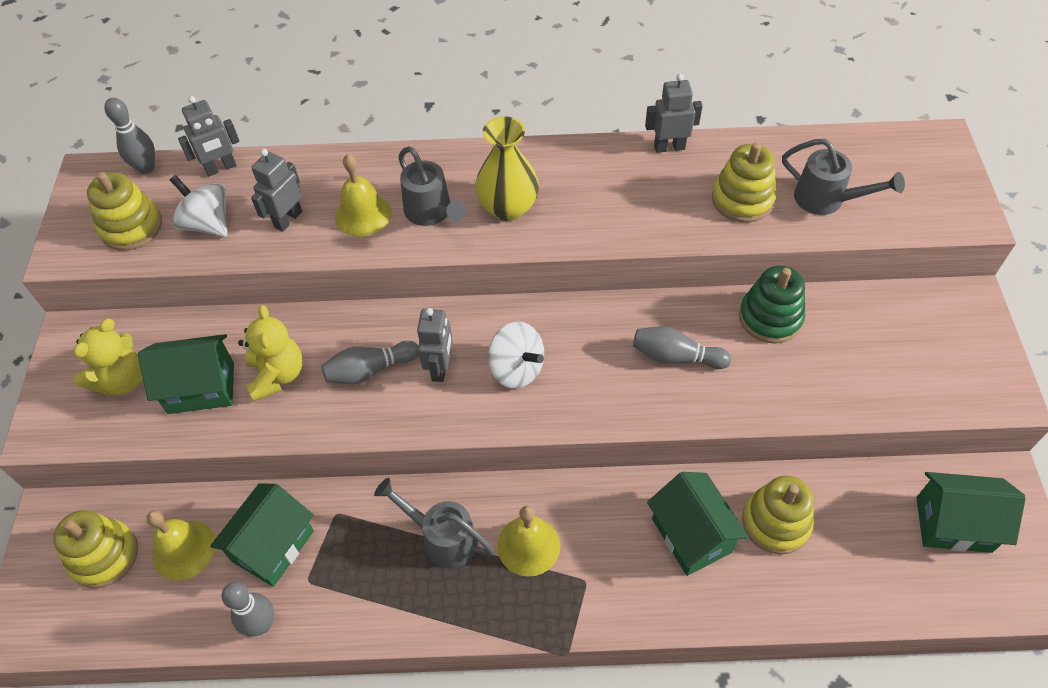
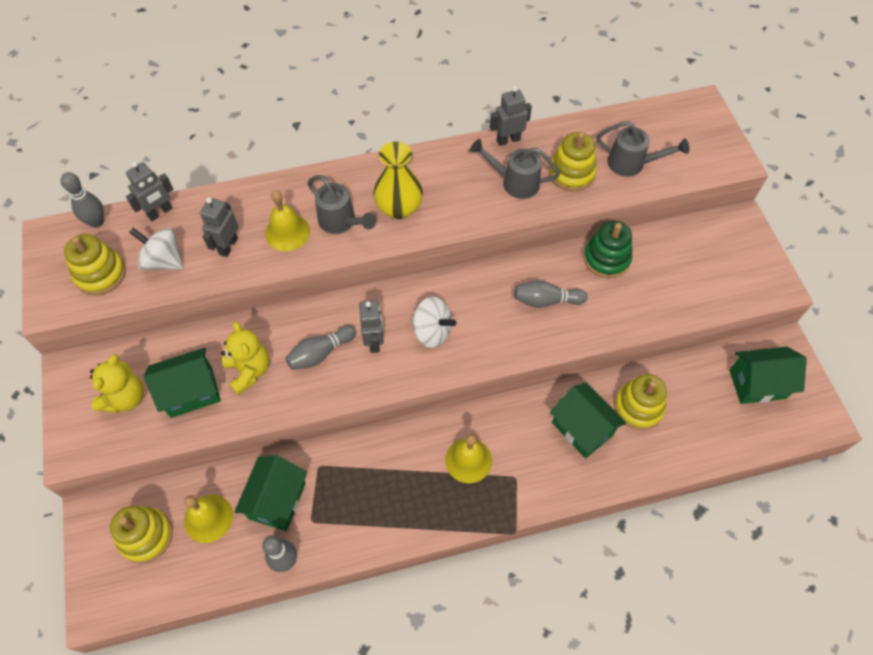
camera: 15 degrees left, 5 degrees up
grey watering can [374,478,494,568] -> grey watering can moved to [470,139,560,199]

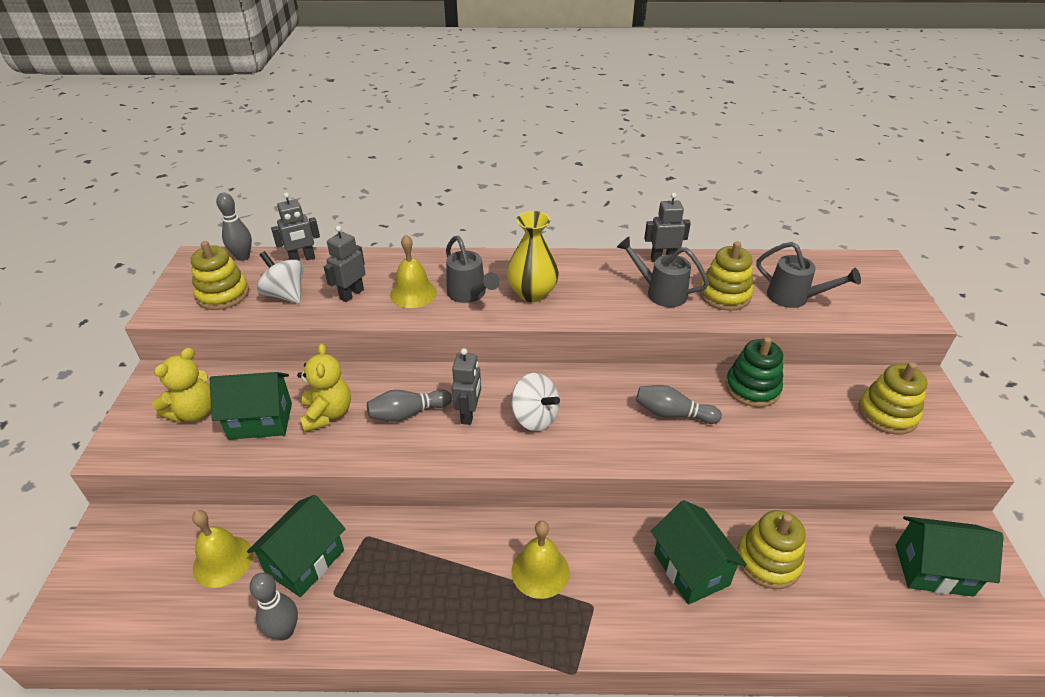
camera: 15 degrees right, 20 degrees down
yellow stacking toy [110,506,173,563] -> yellow stacking toy moved to [858,362,928,435]

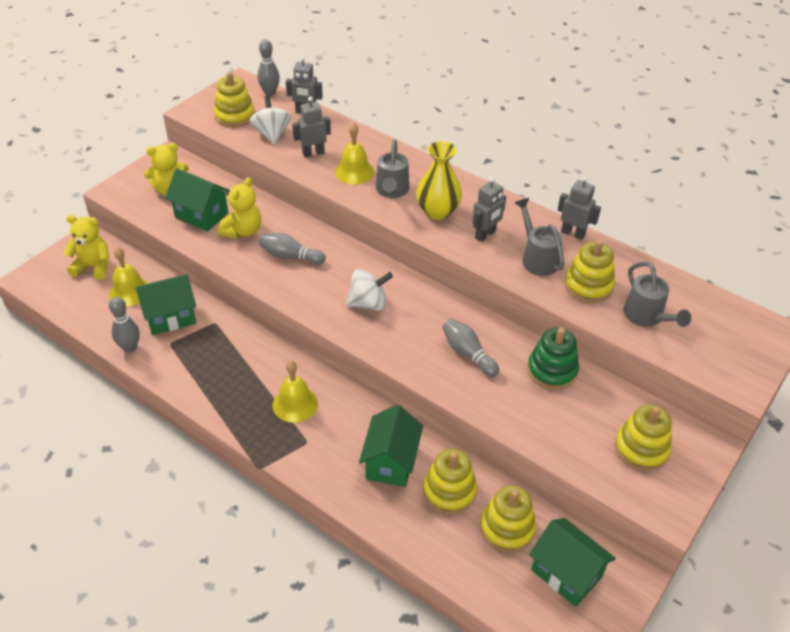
camera: 35 degrees right, 5 degrees up
grey robot [451,348,481,425] -> grey robot moved to [472,177,506,242]
white spinning top [511,373,560,431] -> white spinning top turned 90 degrees counterclockwise [346,269,393,311]
none -> yellow teddy bear [64,215,109,280]
none -> yellow stacking toy [480,485,536,553]

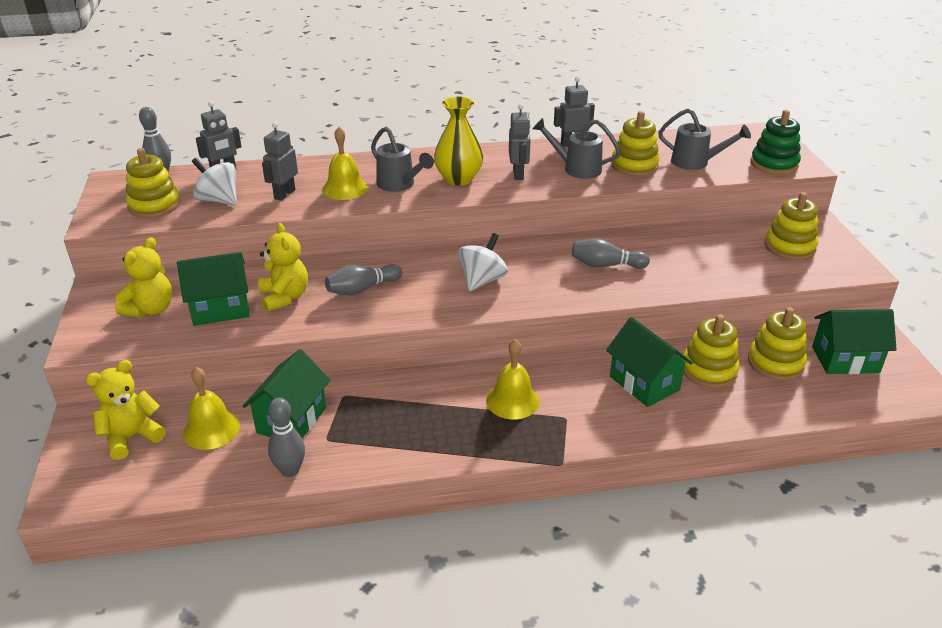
camera: 45 degrees left, 10 degrees down
green stacking toy [527,328,579,390] -> green stacking toy moved to [751,110,801,175]

